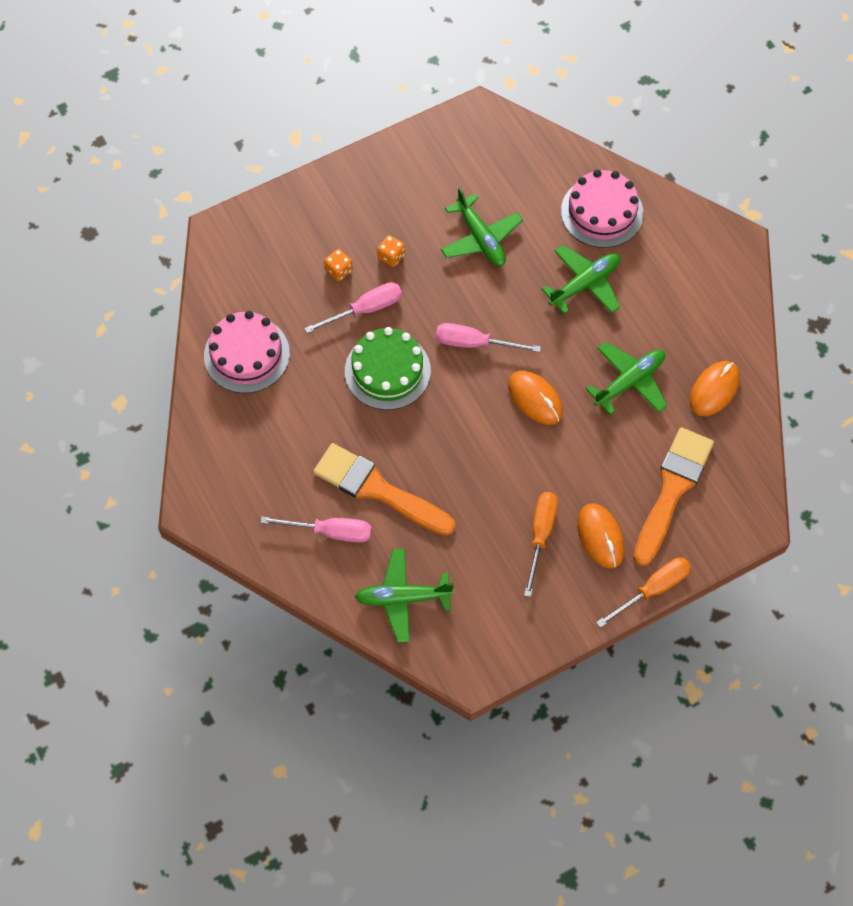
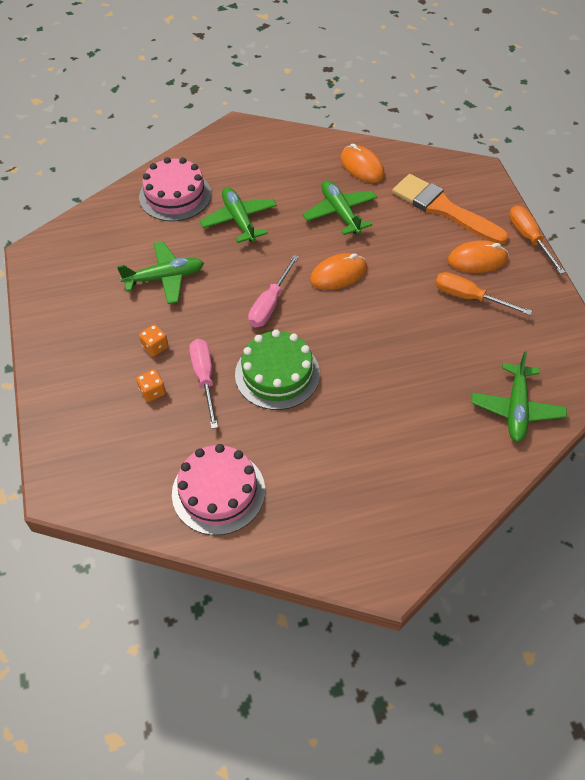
camera: 75 degrees left, 10 degrees down
pink screwdriver [260,517,372,543] -> none
orange brush [313,443,456,536] -> none

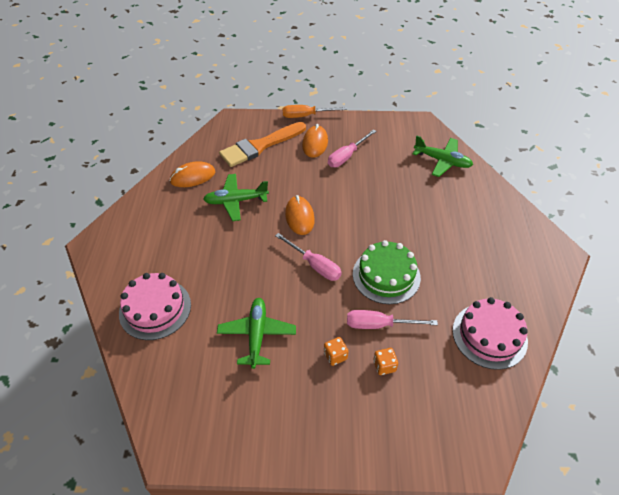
camera: 75 degrees left, 5 degrees down
green plane [200,187,277,243] -> none
orange screwdriver [435,272,532,315] -> pink screwdriver [328,130,376,167]

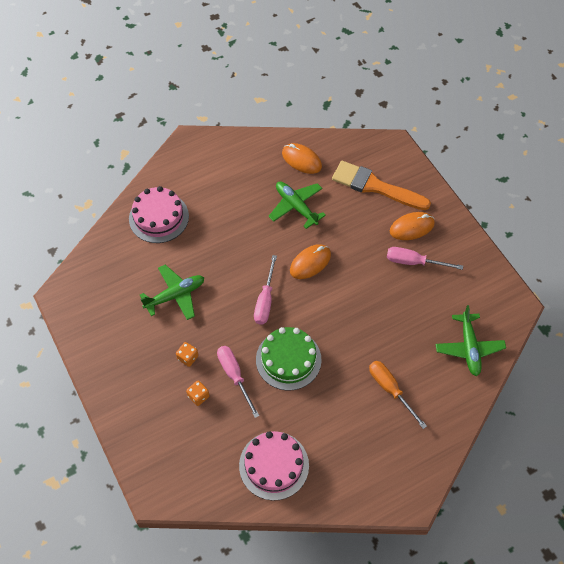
camera: 60 degrees right, 10 degrees up
orange screwdriver [283,105,347,118] -> orange screwdriver moved to [369,361,427,429]

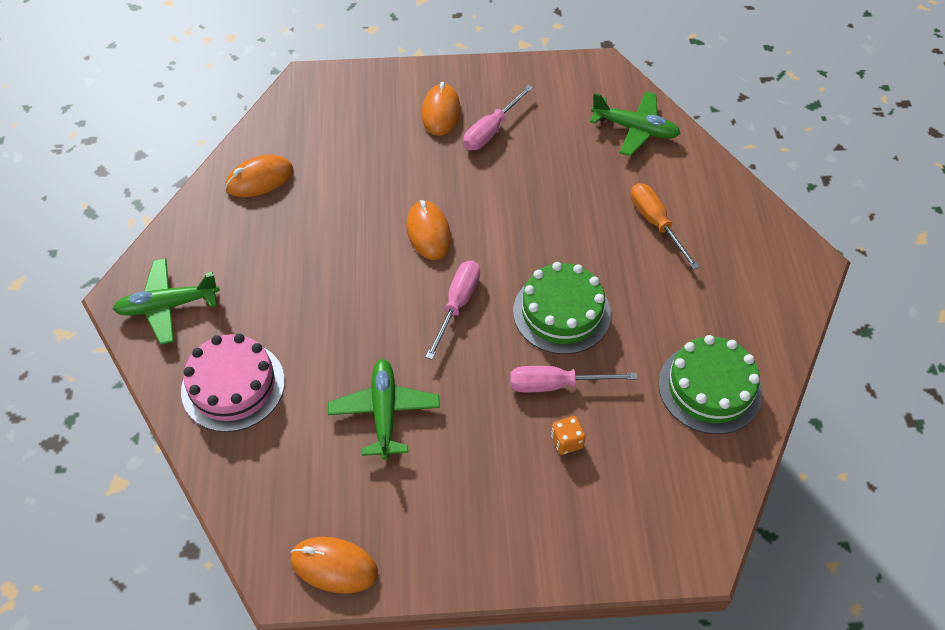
camera: 65 degrees left, 5 degrees down
orange dice [176,342,199,367] -> none
pink cake [239,431,309,501] -> green cake [658,335,762,434]
pink screwdriver [254,255,277,325] -> pink screwdriver turned 105 degrees counterclockwise [425,260,480,360]
green plane [268,182,326,229] -> green plane moved to [113,258,220,345]
orange brush [332,161,431,210] -> none
orange screwdriver [369,361,427,429] -> orange screwdriver turned 75 degrees clockwise [631,183,699,270]
none -> orange mouse [291,537,378,594]

